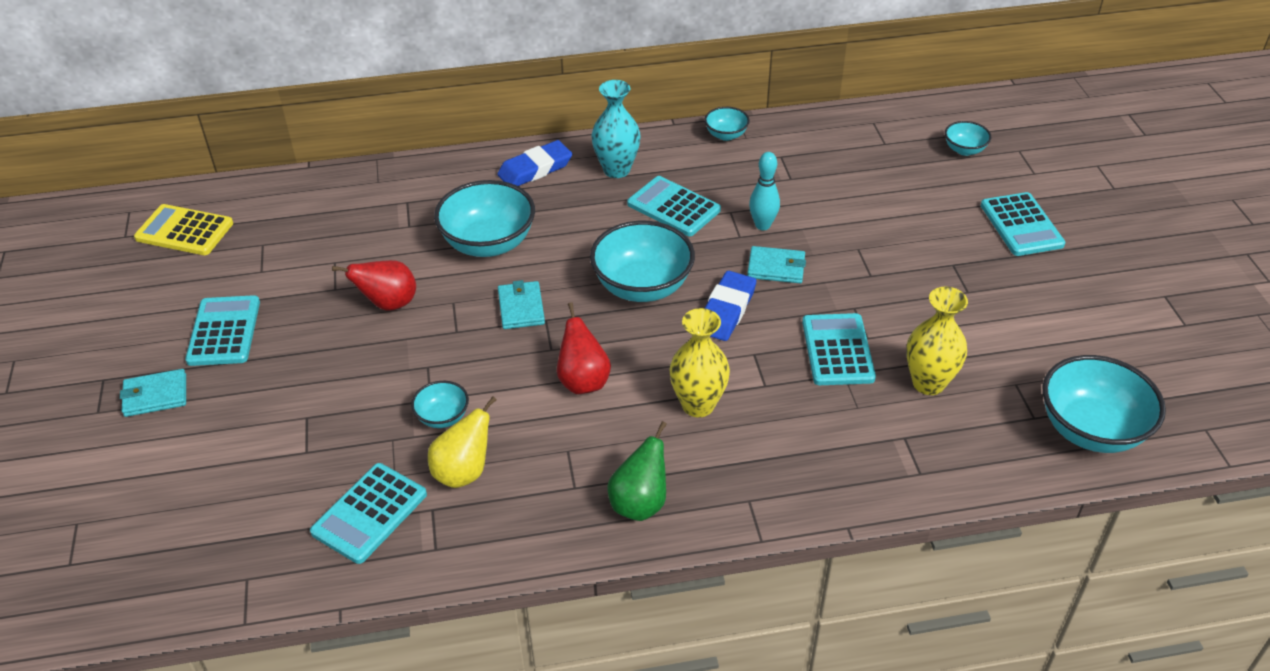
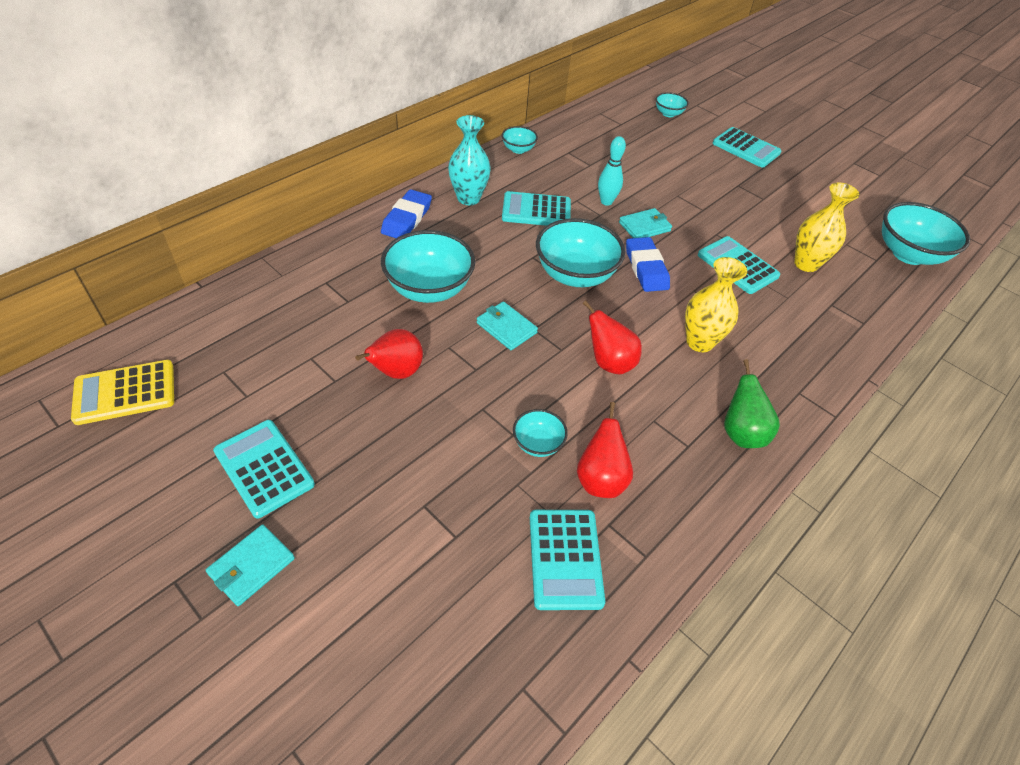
camera: 40 degrees left, 5 degrees up
yellow pear [428,396,497,488] -> red pear [577,402,633,498]

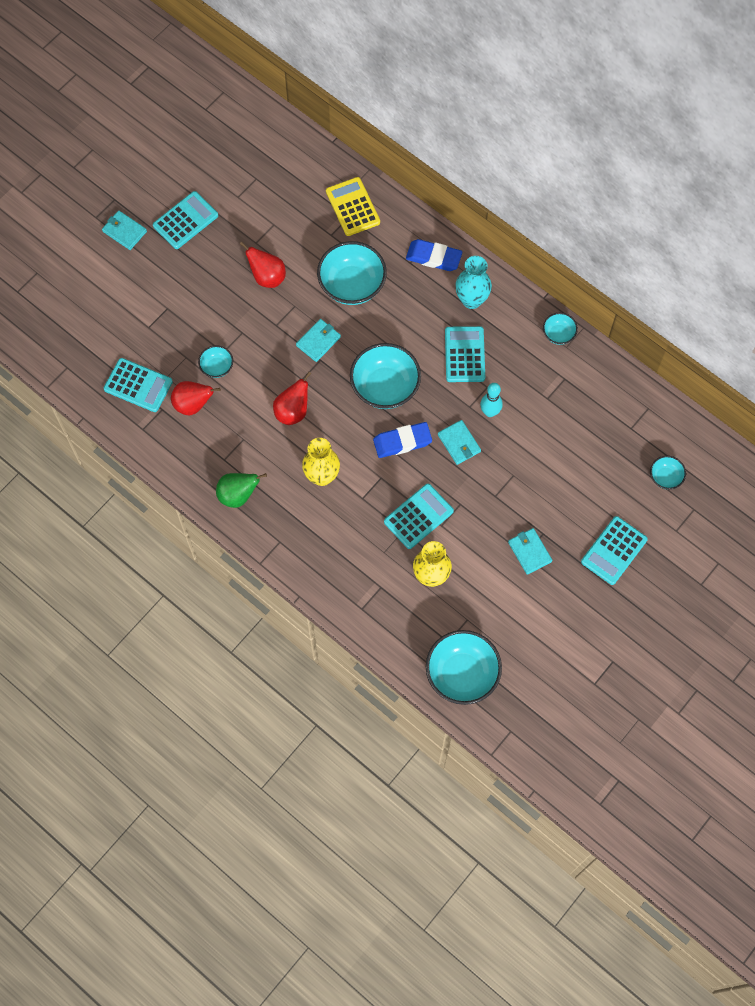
camera: 90 degrees right, 20 degrees up
yellow calculator [71,360,174,425] -> yellow calculator moved to [326,177,380,236]
turquoise calculator [530,510,605,610] -> turquoise calculator turned 150 degrees counterclockwise [104,358,173,412]
none -> turquoise wallet [508,528,552,574]

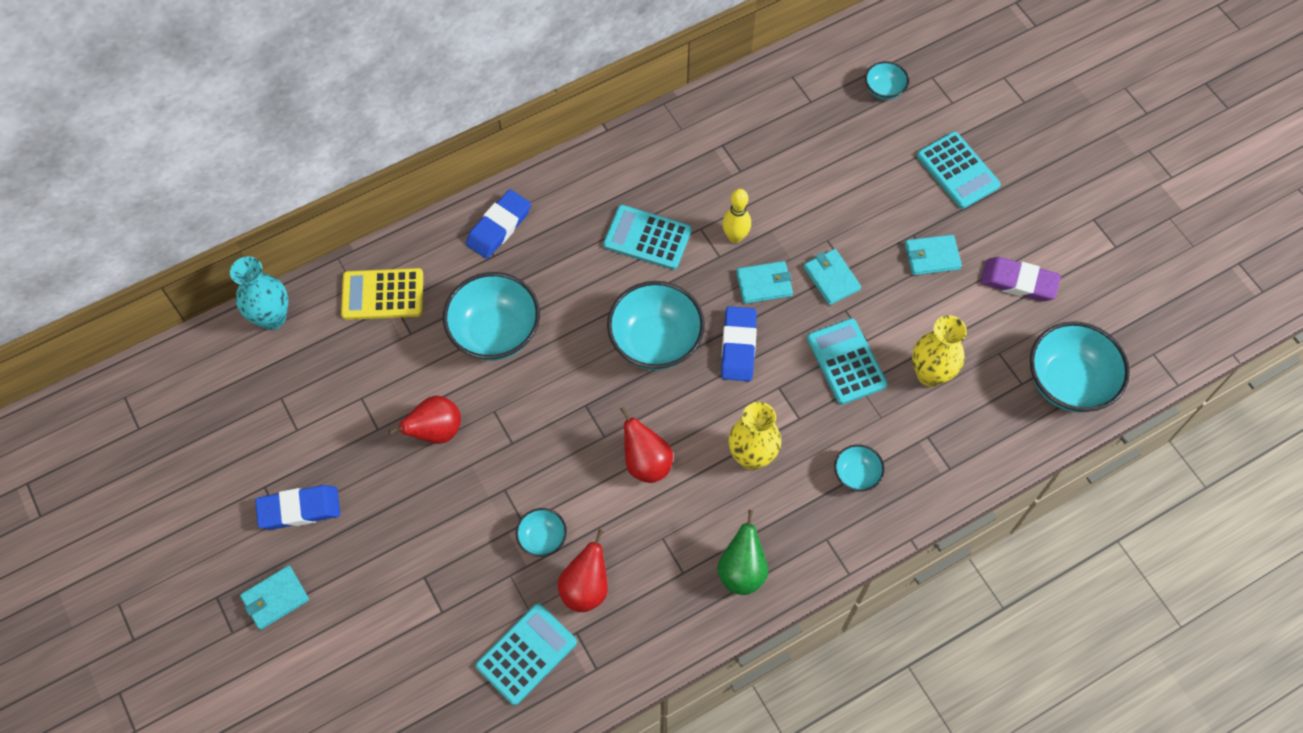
camera: 70 degrees left, 5 degrees down
turquoise calculator [153,191,218,249] -> blue eraser [255,485,340,530]
turquoise wallet [296,319,341,362] -> turquoise wallet moved to [804,249,861,305]
turquoise vase [455,256,492,309] -> turquoise vase moved to [230,256,288,330]
turquoise bowling pin [480,383,503,417] -> yellow bowling pin [722,189,751,243]
turquoise bowl [543,313,578,345] -> turquoise bowl moved to [834,444,884,492]
none -> purple eraser [980,257,1061,301]

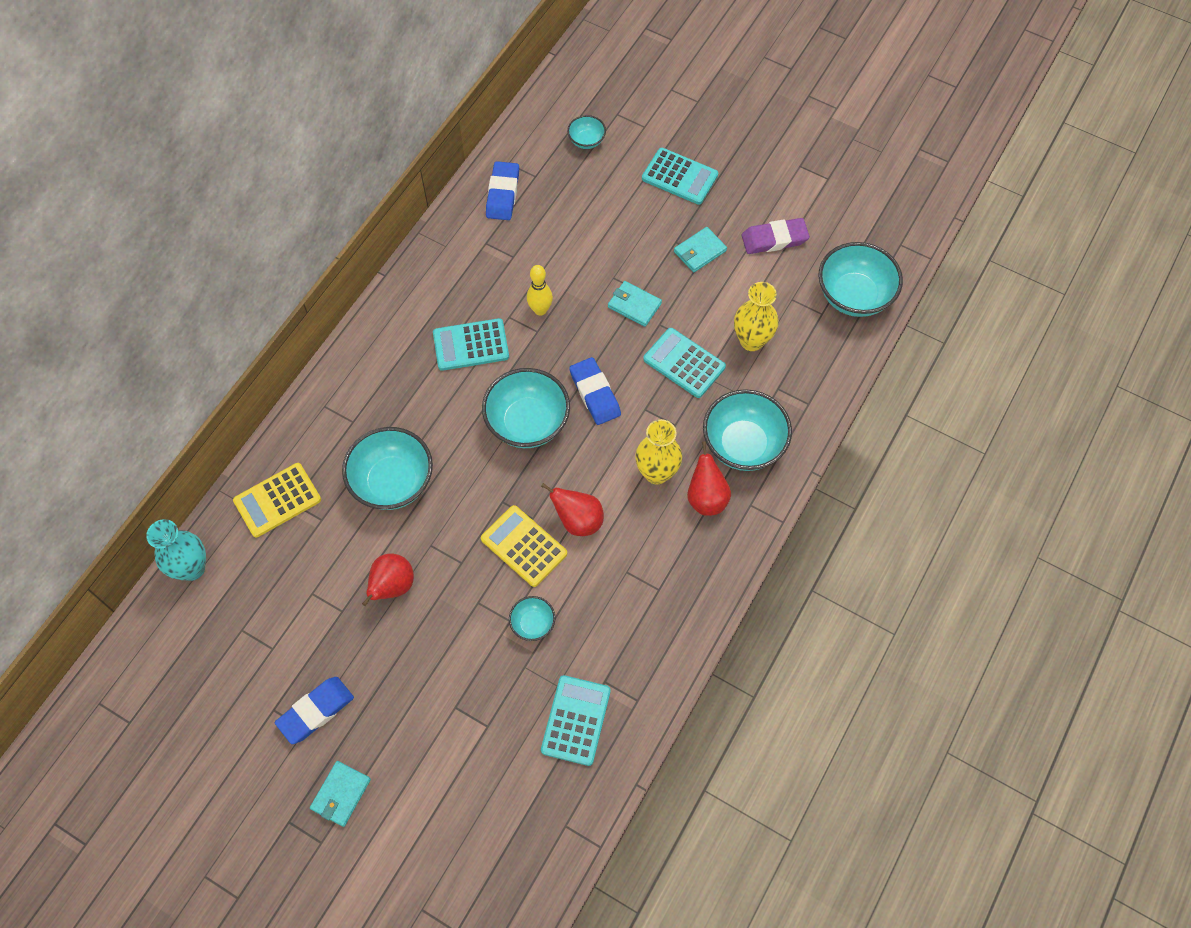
camera: 30 degrees left, 0 degrees up
blue eraser [466,189,531,259] -> blue eraser moved to [486,161,519,220]
red pear [558,529,608,612] -> red pear moved to [687,441,731,516]
green pear [717,510,768,595] -> none
turquoise wallet [736,261,793,304] -> none
turquoise bowl [834,444,884,492] -> turquoise bowl [703,389,792,471], size x2.01
none -> yellow calculator [481,505,567,587]

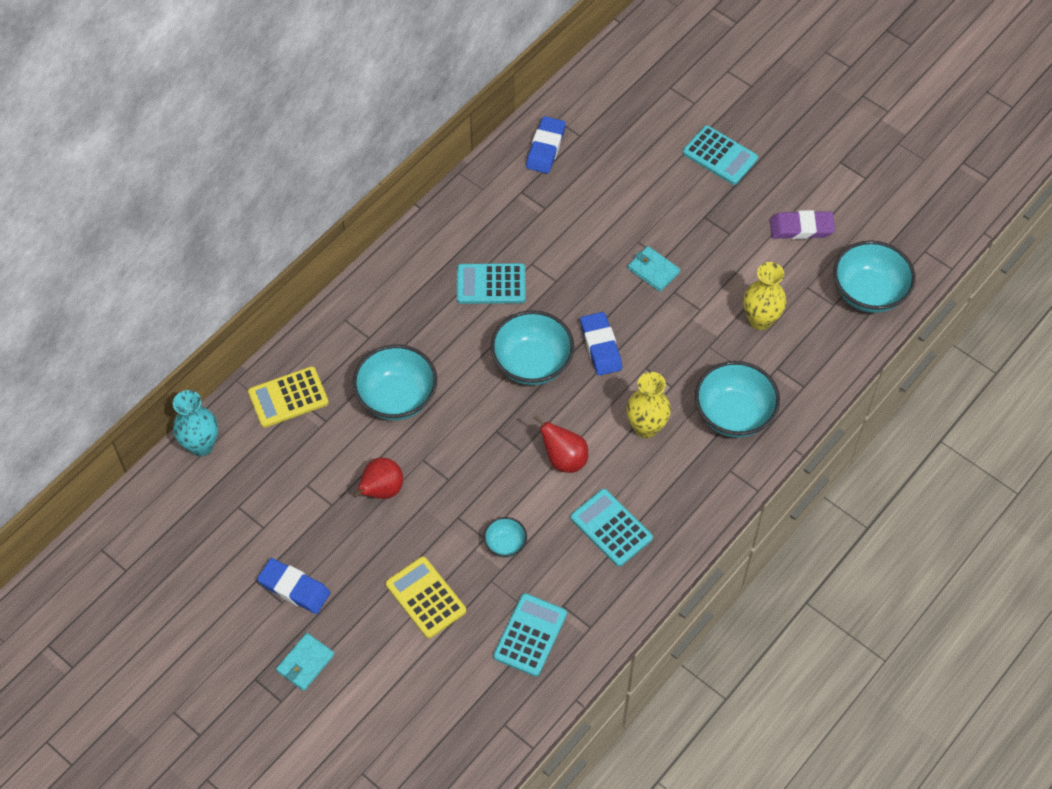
camera: 10 degrees right, 5 degrees down
blue eraser [275,677,354,744] -> blue eraser turned 60 degrees clockwise [257,558,331,614]
yellow calculator [481,505,567,587] -> yellow calculator moved to [386,557,466,638]
yellow bowling pin [527,265,553,316] -> none
turquoise bowl [567,115,606,149] -> none
turquoise calculator [643,328,726,398] -> turquoise calculator moved to [570,489,653,567]
turquoise wallet [674,227,727,272] -> none
red pear [687,441,731,516] -> none

